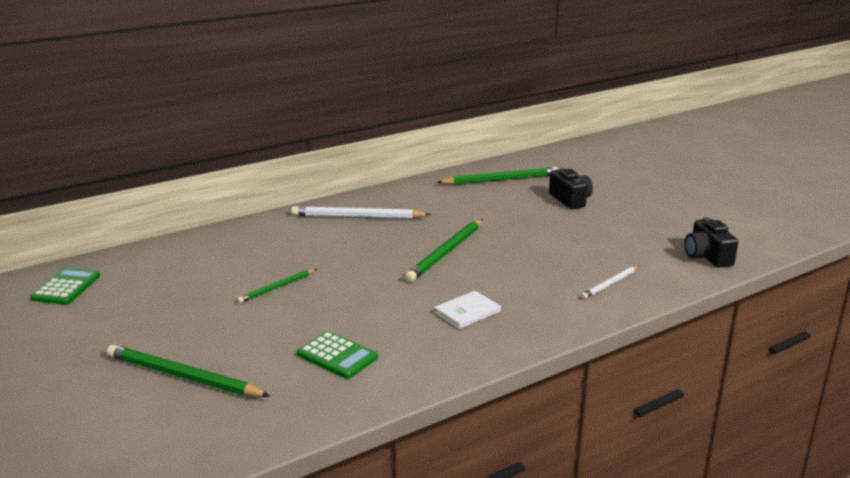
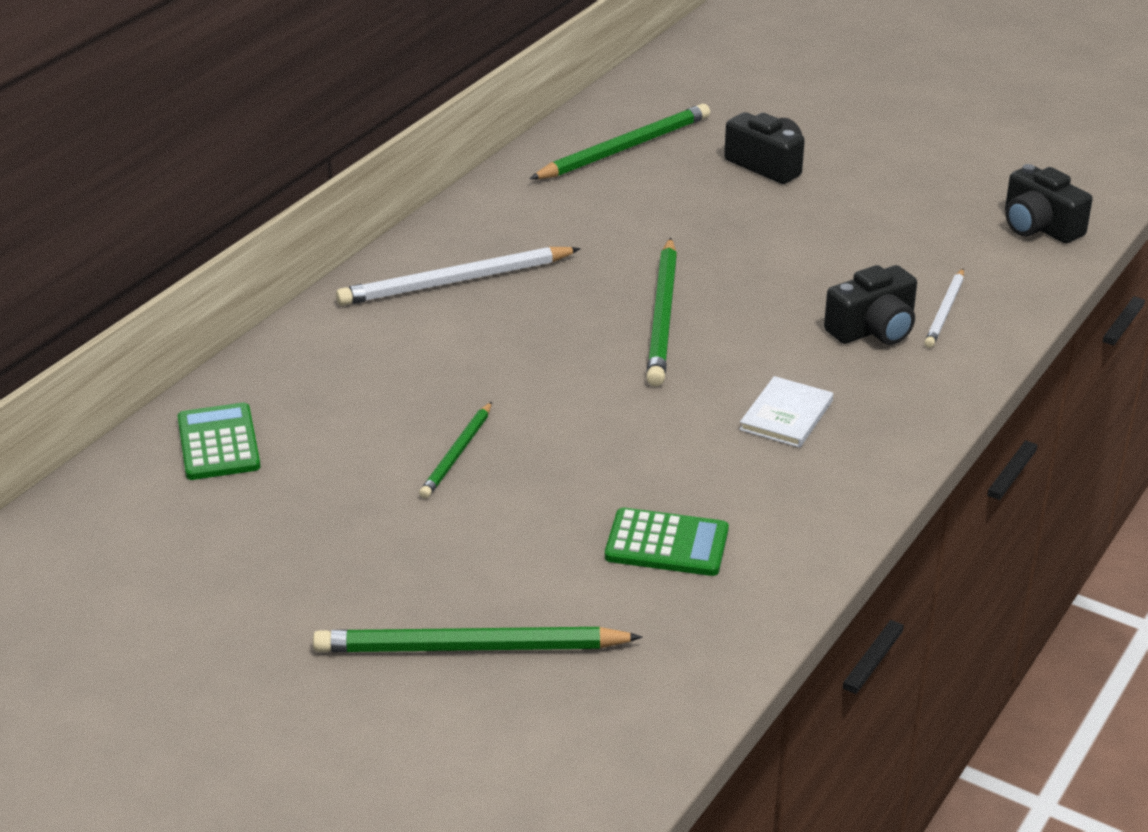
camera: 25 degrees left, 10 degrees up
green calculator [30,268,100,305] -> green calculator moved to [178,403,261,480]
none -> black camera [824,265,917,345]

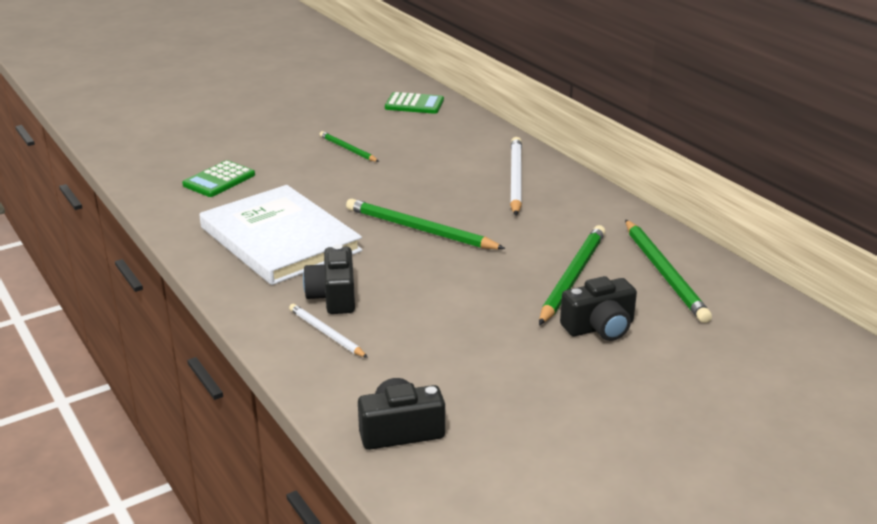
camera: 115 degrees right, 5 degrees down
green pencil [313,627,643,652] -> green pencil moved to [539,225,605,325]
white book [739,376,833,448] -> white book [199,185,363,285], size x2.43

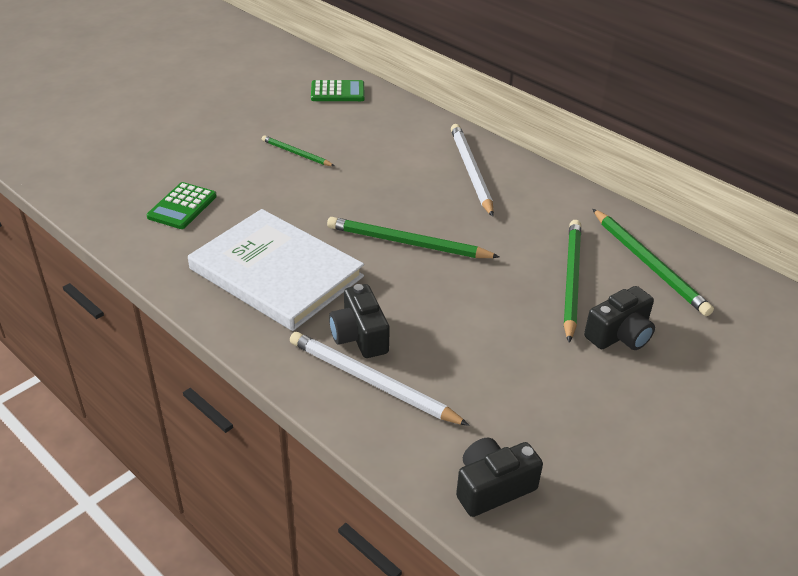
camera: 15 degrees left, 10 degrees up
white pencil [289,304,368,358] -> white pencil [290,332,470,426], size x1.74

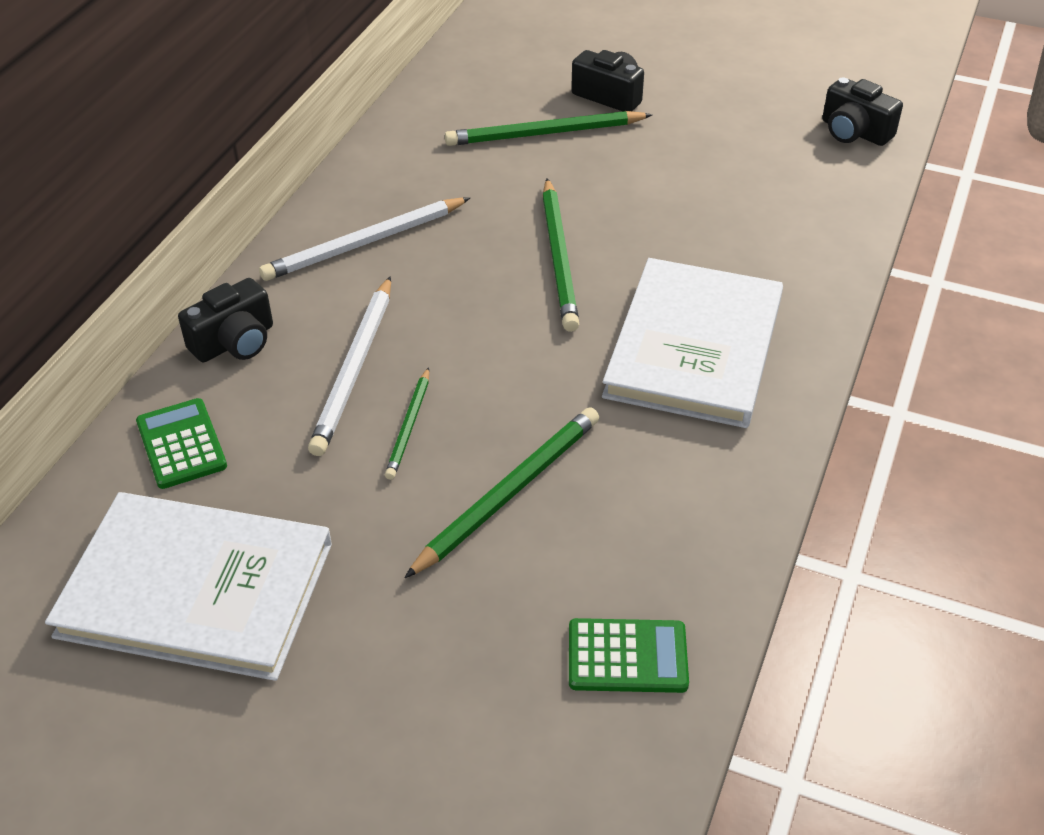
camera: 110 degrees left, 5 degrees up
green calculator [147,182,217,229] -> green calculator moved to [569,618,689,693]
white pencil [290,332,470,426] -> white pencil moved to [308,276,391,456]
black camera [329,284,390,358] -> black camera moved to [178,278,273,362]
green pencil [593,209,714,316] -> green pencil moved to [404,407,599,578]
none -> white book [45,492,332,681]

